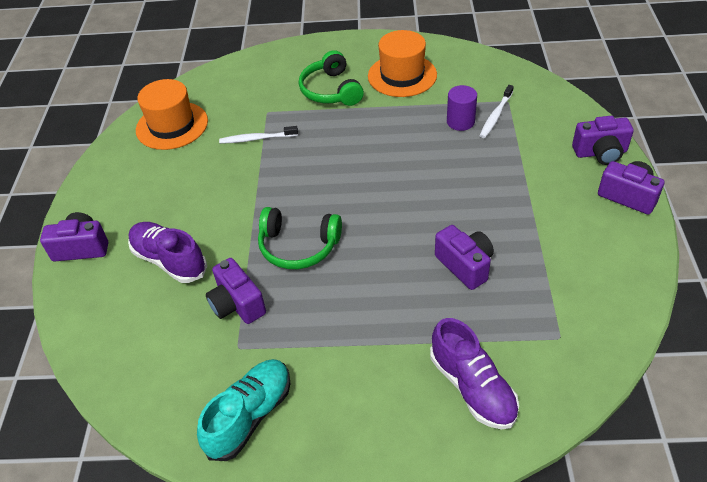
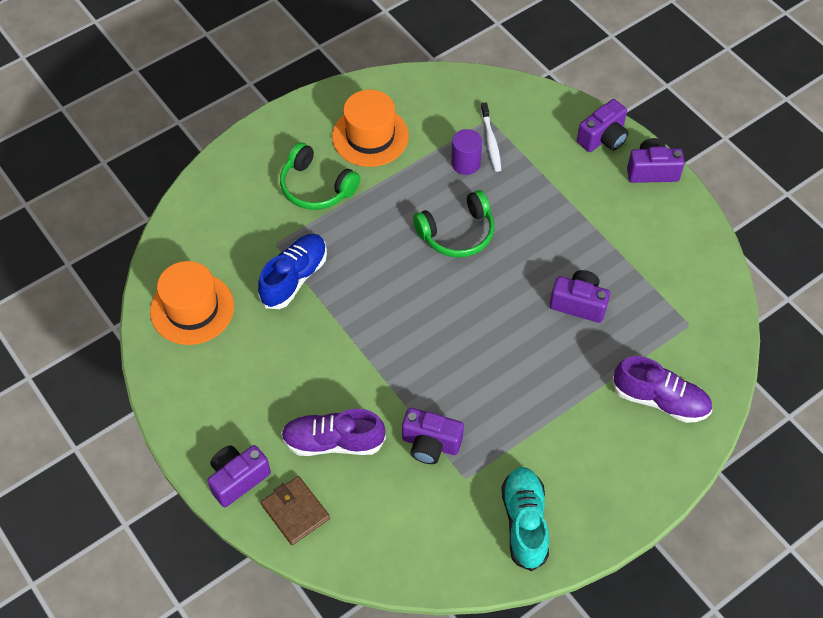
camera: 40 degrees left, 10 degrees up
white toothbrush [219,126,298,144] -> blue shoe [258,234,327,309]
green headphones [258,207,342,269] -> green headphones moved to [413,190,495,258]
none -> brown wallet [261,476,330,545]

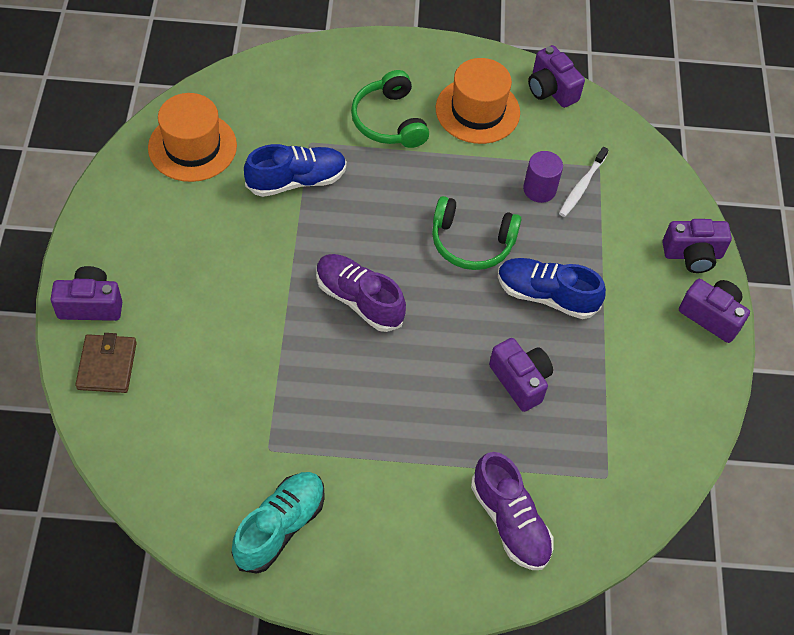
camera: 35 degrees right, 0 degrees up
purple shoe [281,409,386,456] -> purple shoe moved to [316,254,406,332]
purple camera [402,408,464,464] -> purple camera moved to [528,45,585,108]
none -> blue shoe [498,258,606,319]

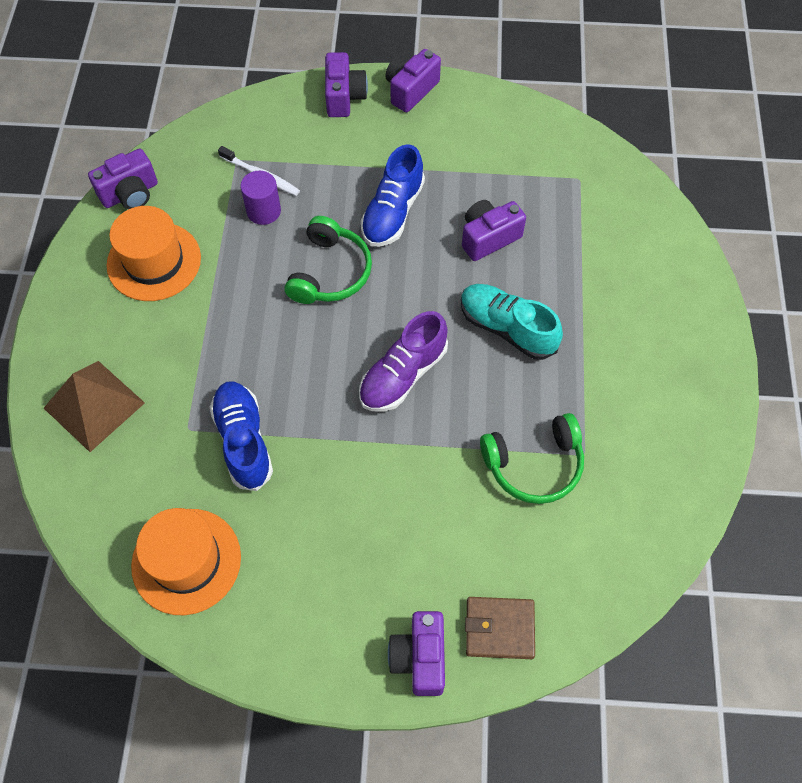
camera: 85 degrees left, 5 degrees up
turquoise shoe [232,472,325,574] -> turquoise shoe moved to [461,284,563,360]
green headphones [351,70,429,148] -> green headphones moved to [480,413,584,504]
purple shoe [471,452,554,570] -> none
none -> brown pyramid [44,361,145,452]

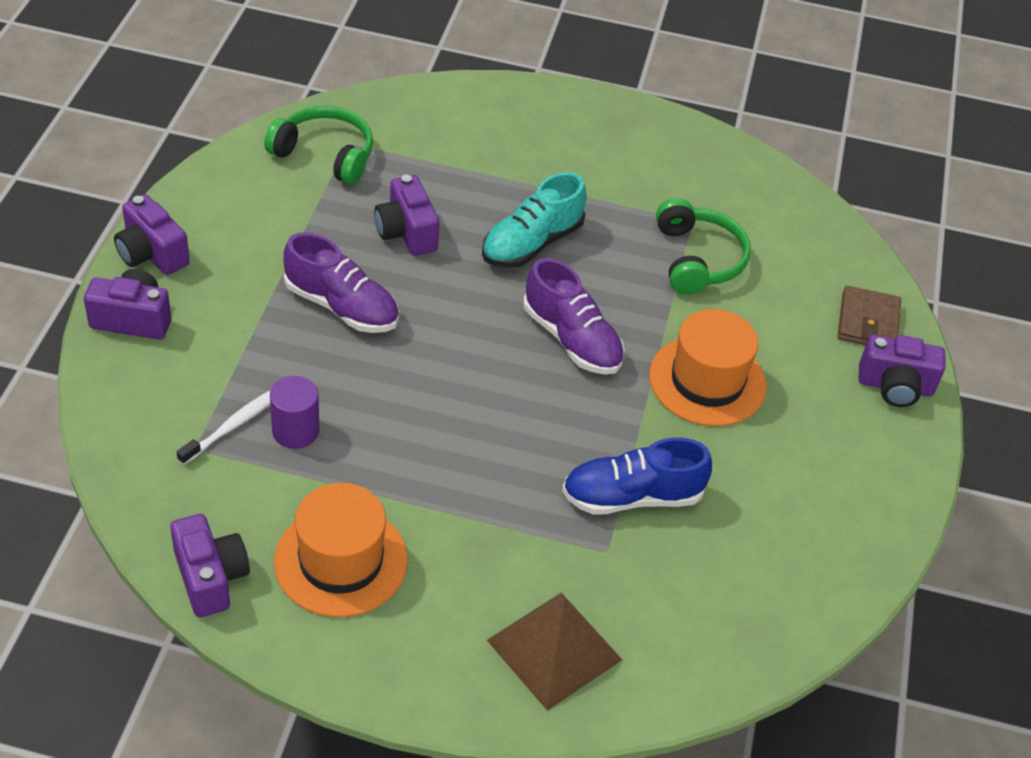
camera: 85 degrees left, 15 degrees down
orange hat [131,508,241,615] -> orange hat moved to [649,309,767,427]
green headphones [285,216,372,304] -> green headphones moved to [264,106,373,185]
blue shoe [361,144,425,247] -> purple shoe [284,232,399,333]

